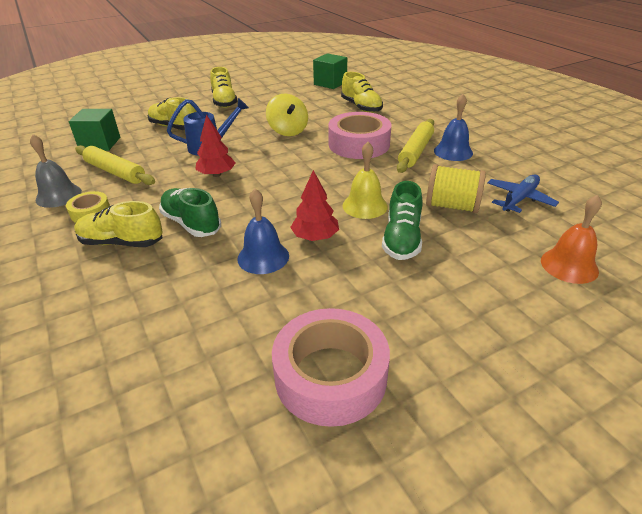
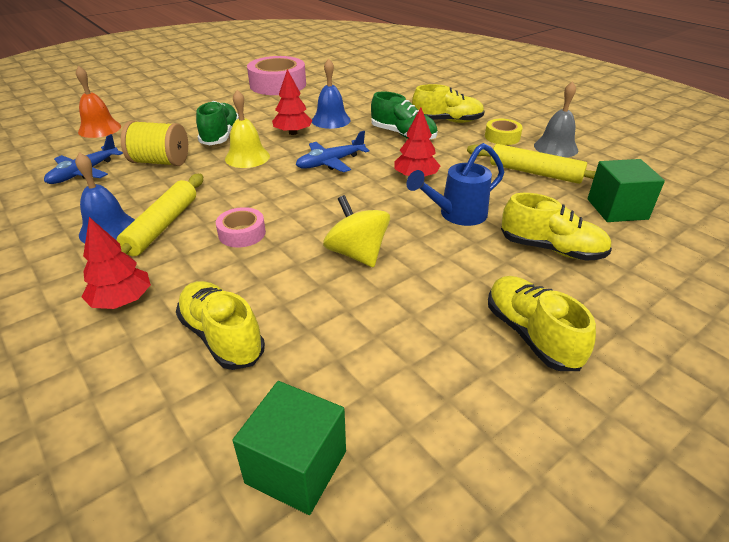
camera: 170 degrees right, 0 degrees up
pink tape [328,112,391,159] -> pink tape [216,207,266,248], size x0.51
none -> red tree [82,217,151,309]
none -> blue plane [296,131,370,172]

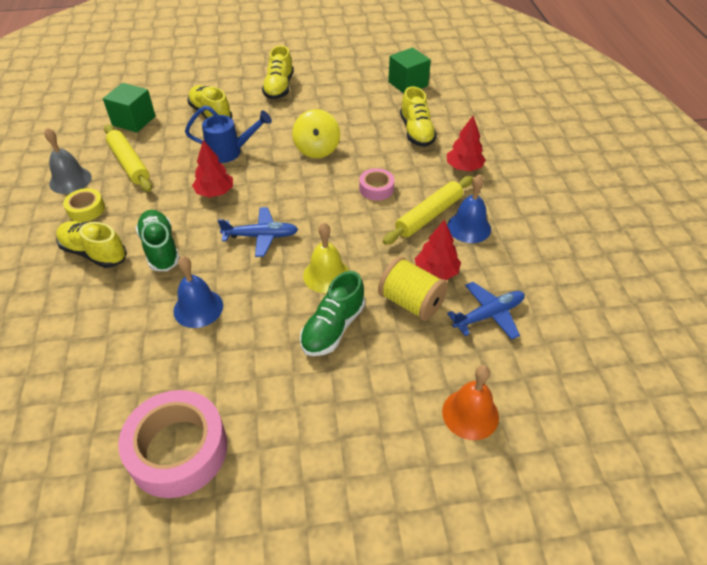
camera: 150 degrees left, 10 degrees up
red tree [272,69,313,135] -> red tree moved to [415,219,461,280]

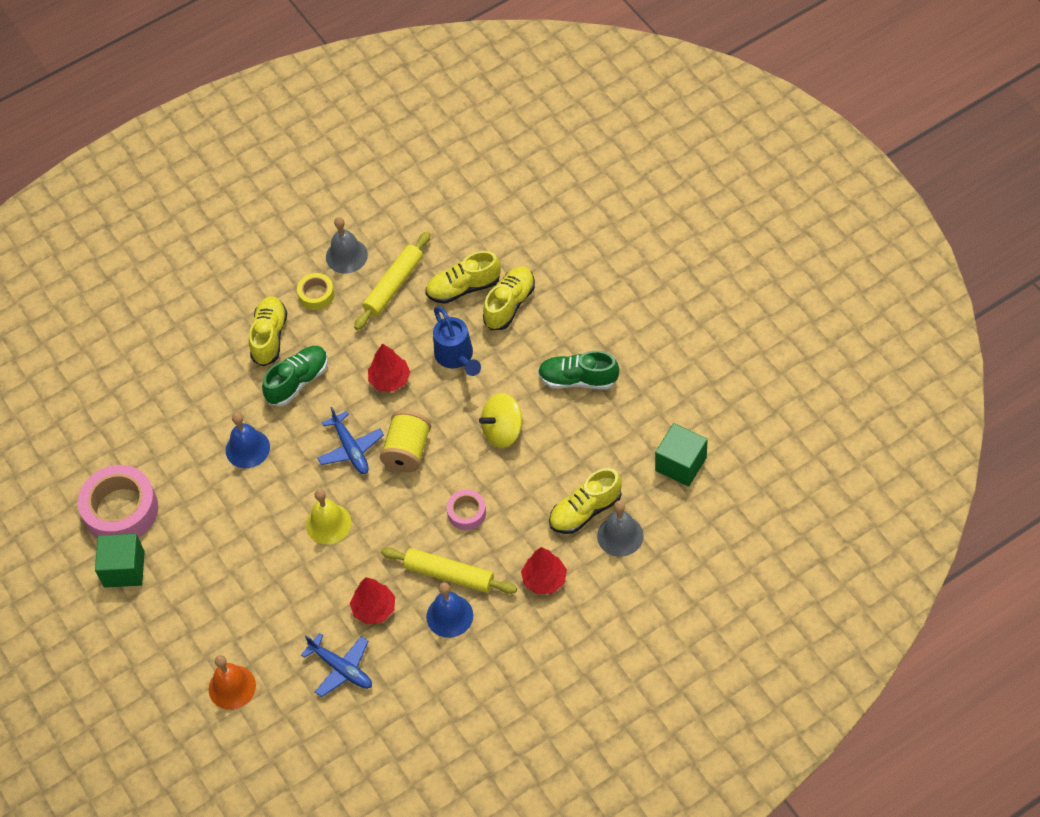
camera: 70 degrees right, 10 degrees up
green cube [103,83,156,133] -> green cube moved to [95,534,145,588]
yellow shoe [262,46,293,99] -> yellow shoe moved to [425,251,501,304]
green shoe [300,271,365,356] -> green shoe moved to [538,351,619,389]
yellow spool [378,256,448,321] -> yellow spool moved to [380,410,431,473]
none -> grey bell [597,501,644,557]

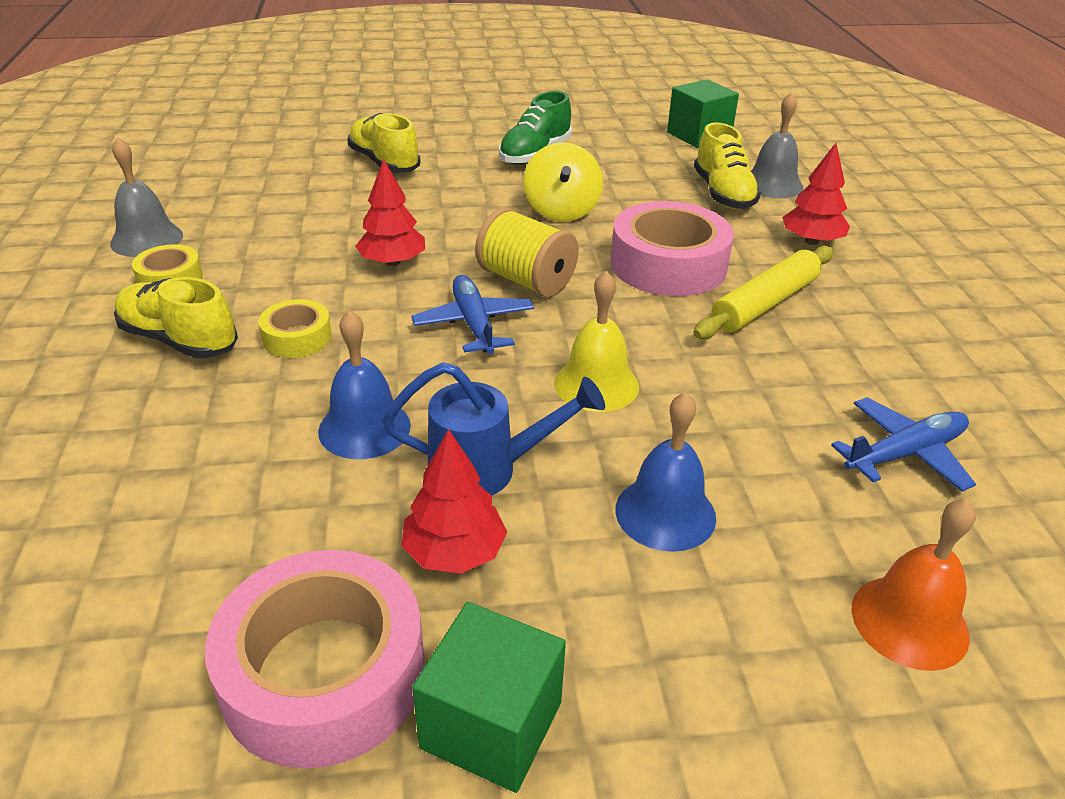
camera: 70 degrees left, 20 degrees down
green shoe [262,346,328,406] -> yellow tape [259,299,332,358]
blue plane [317,407,384,474] -> blue plane turned 105 degrees counterclockwise [411,275,534,354]
red tree [350,577,395,624] -> red tree moved to [401,429,507,574]
yellow rolling pin [354,231,431,330] -> none
yellow shoe [425,251,501,304] -> none
blue bell [426,582,473,638] -> blue bell moved to [615,392,716,552]
blue watering can [433,306,481,376] -> blue watering can moved to [382,362,605,496]
pink tape [447,490,486,530] -> pink tape [610,201,734,296], size x1.96

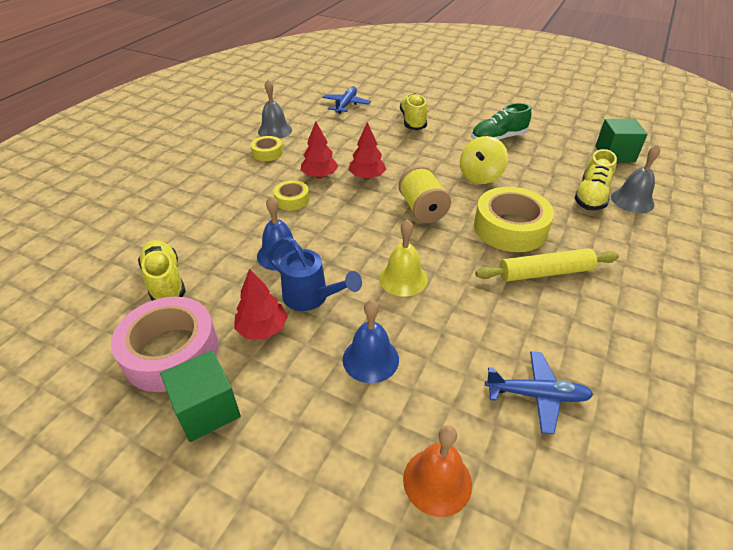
camera: 35 degrees right, 5 degrees up
yellow shoe [114,277,238,359] -> yellow shoe moved to [138,240,186,301]
blue plane [411,275,534,354] -> blue plane moved to [323,86,371,114]
pink tape [610,201,734,296] -> yellow tape [474,187,554,252]
red tree [782,143,850,245] -> red tree moved to [301,121,338,178]

